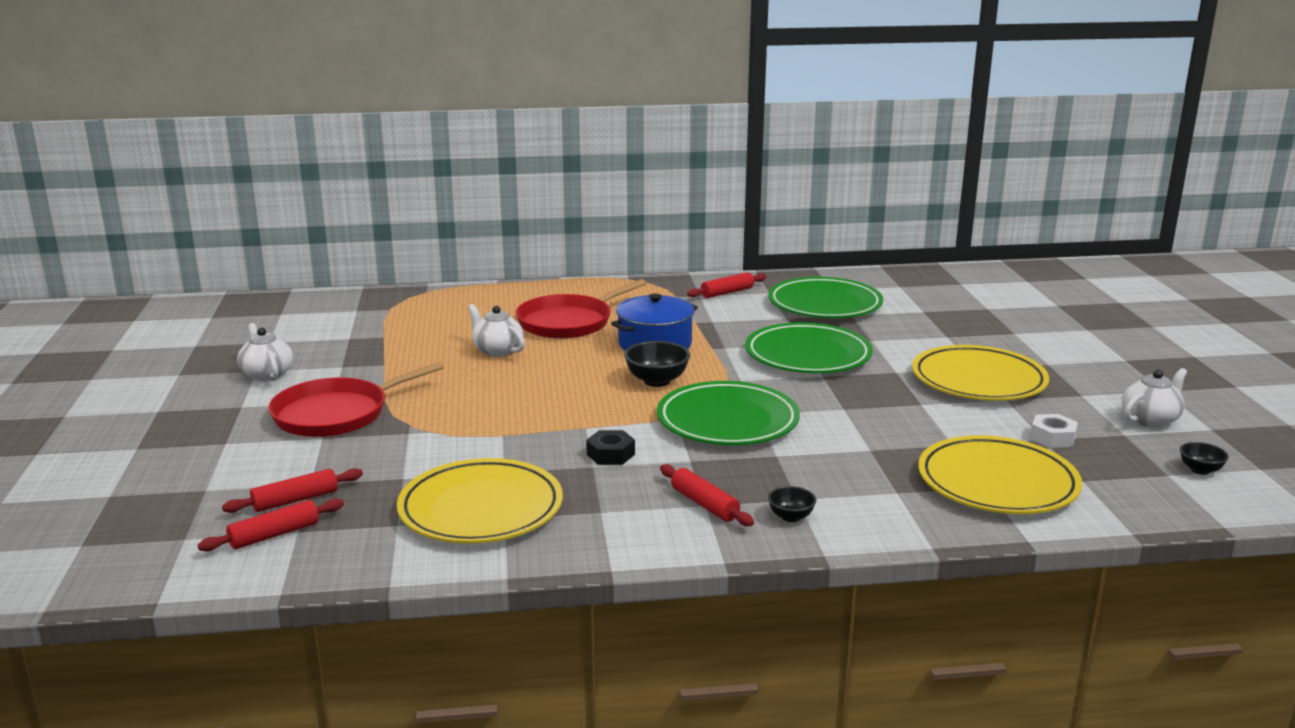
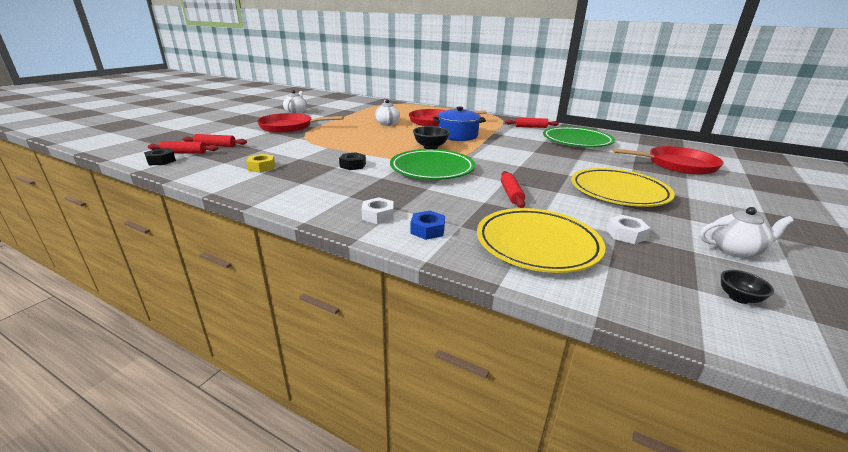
camera: 35 degrees right, 5 degrees up
yellow plate [397,458,563,543] -> yellow nut [246,154,275,172]
red rolling pin [660,464,754,526] -> red rolling pin moved to [501,171,525,208]
green plate [745,322,873,373] -> none
black bowl [768,486,817,522] -> white nut [361,197,394,224]
none -> black nut [144,148,176,165]
none -> blue nut [410,211,445,240]
none -> red pan [613,146,724,175]

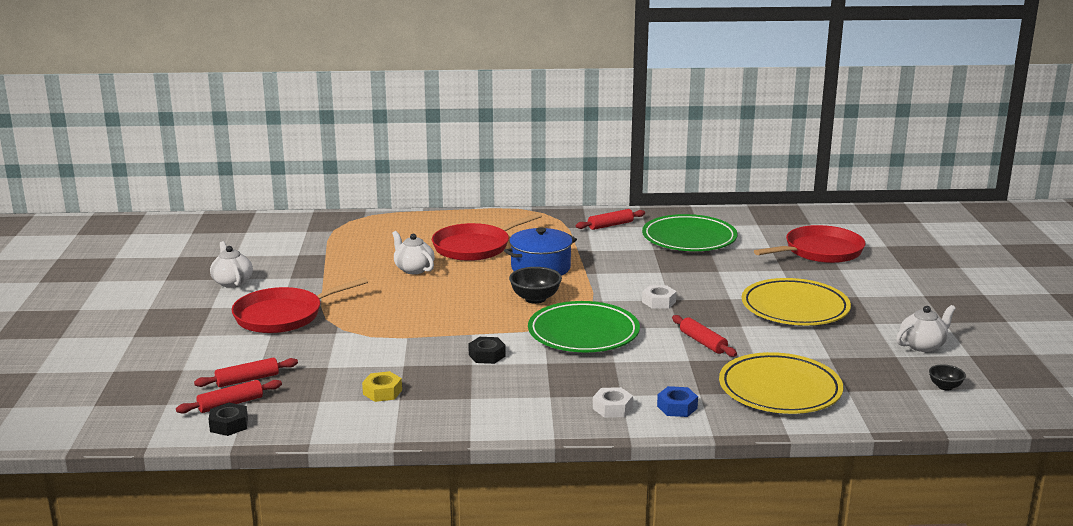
camera: 30 degrees left, 5 degrees down
white nut [606,215,650,244] -> white nut moved to [642,285,677,309]

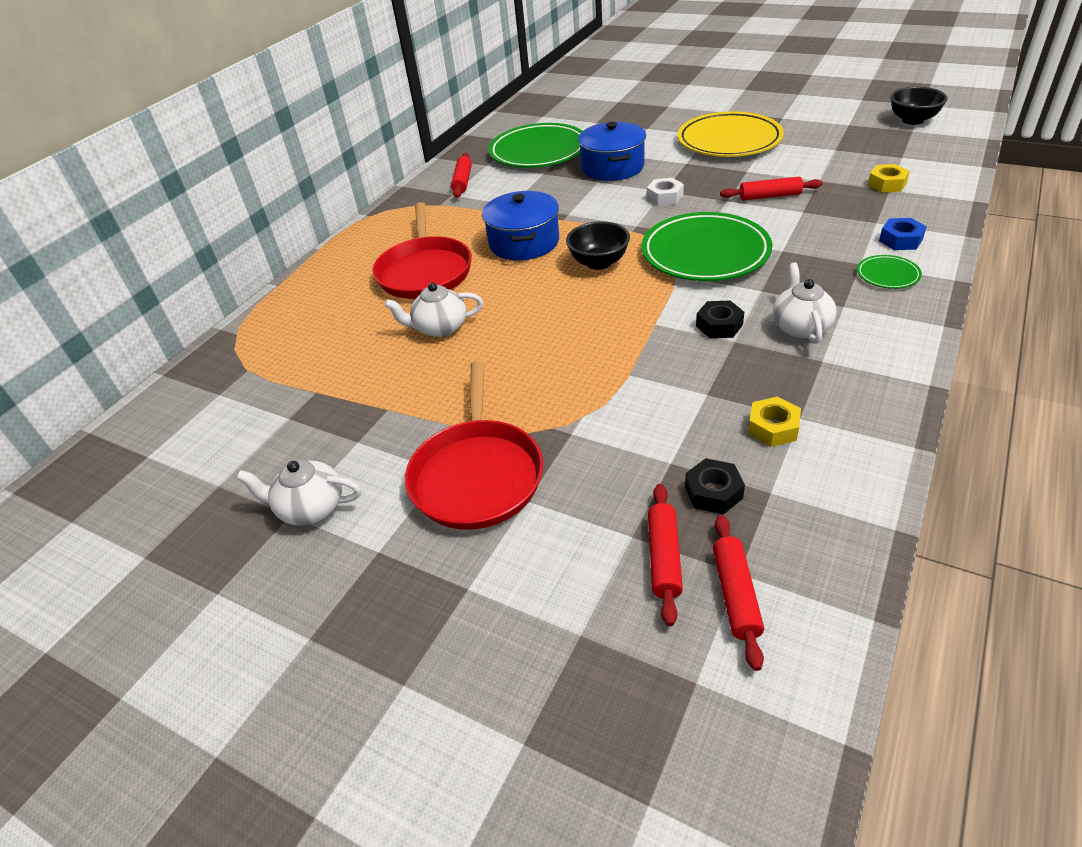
camera: 55 degrees left, 20 degrees up
black nut [208,403,248,436] -> black nut moved to [685,458,745,514]
white nut [593,387,633,418] -> green plate [857,255,922,289]
yellow plate [719,352,843,414] -> yellow nut [868,164,910,193]
red pan [754,225,865,263] -> none
white teapot [896,305,956,352] -> white teapot moved to [773,263,837,344]
black bowl [929,364,966,391] -> black bowl [891,87,948,125], size x1.71
none -> blue pot [578,122,646,181]

